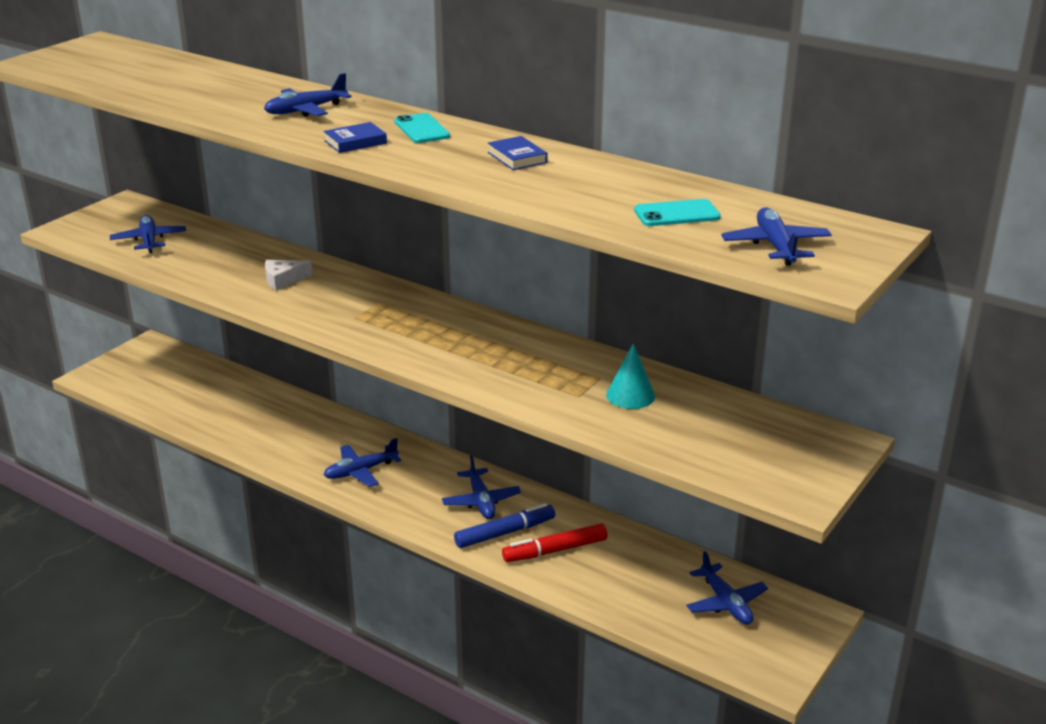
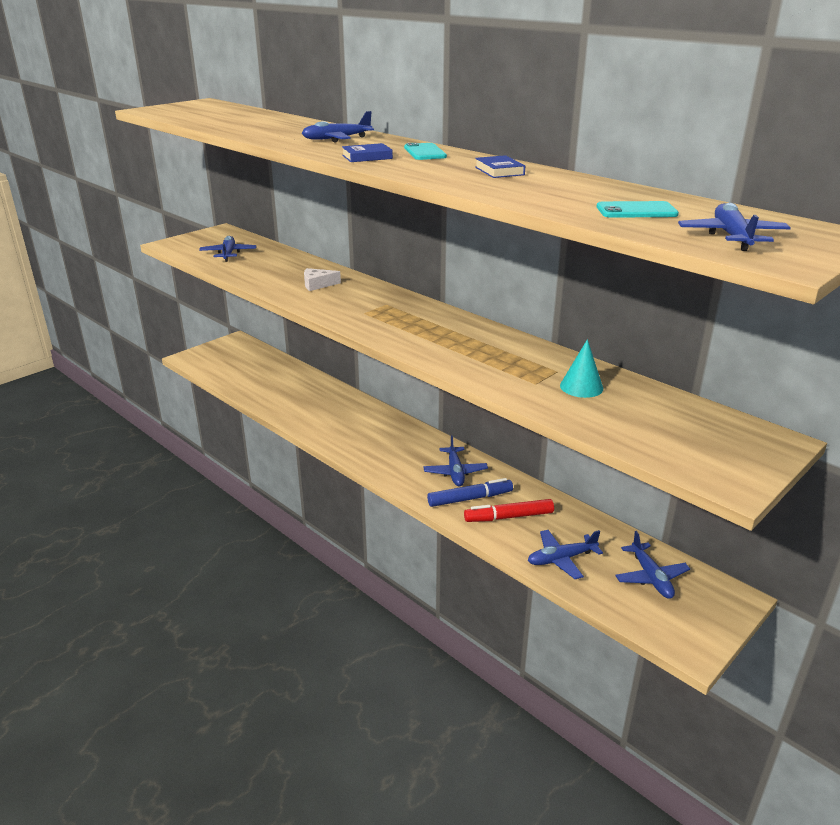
camera: 10 degrees right, 0 degrees up
blue plane [324,438,402,487] -> blue plane moved to [528,530,603,579]

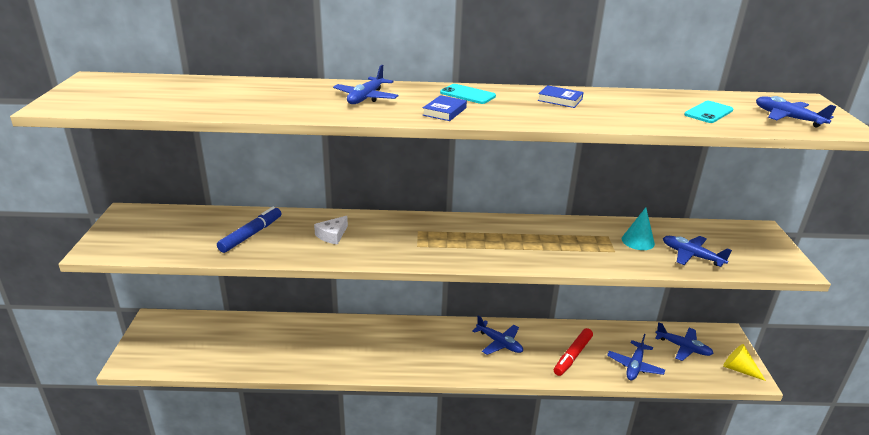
camera: 45 degrees left, 0 degrees up
blue plane [199,236,257,262] -> blue plane moved to [663,236,732,267]
blue marker [427,478,513,507] -> blue marker moved to [217,207,281,253]
none -> yellow cone [723,344,766,381]

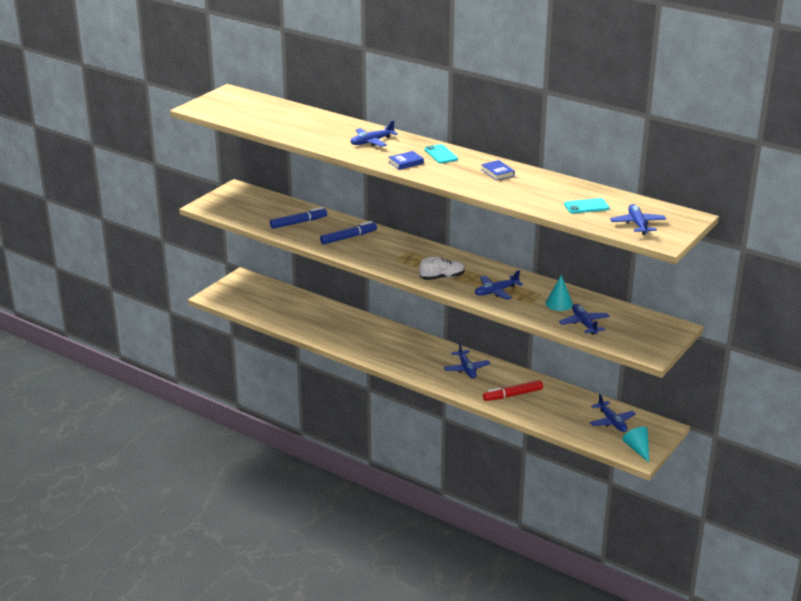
camera: 35 degrees right, 0 degrees up
white cheese [314,216,348,245] -> blue marker [320,221,377,245]
blue plane [607,334,665,380] -> blue plane moved to [475,270,523,300]
yellow cone [723,344,766,381] -> turquoise cone [622,427,649,462]
none -> white shoe [419,257,465,280]

